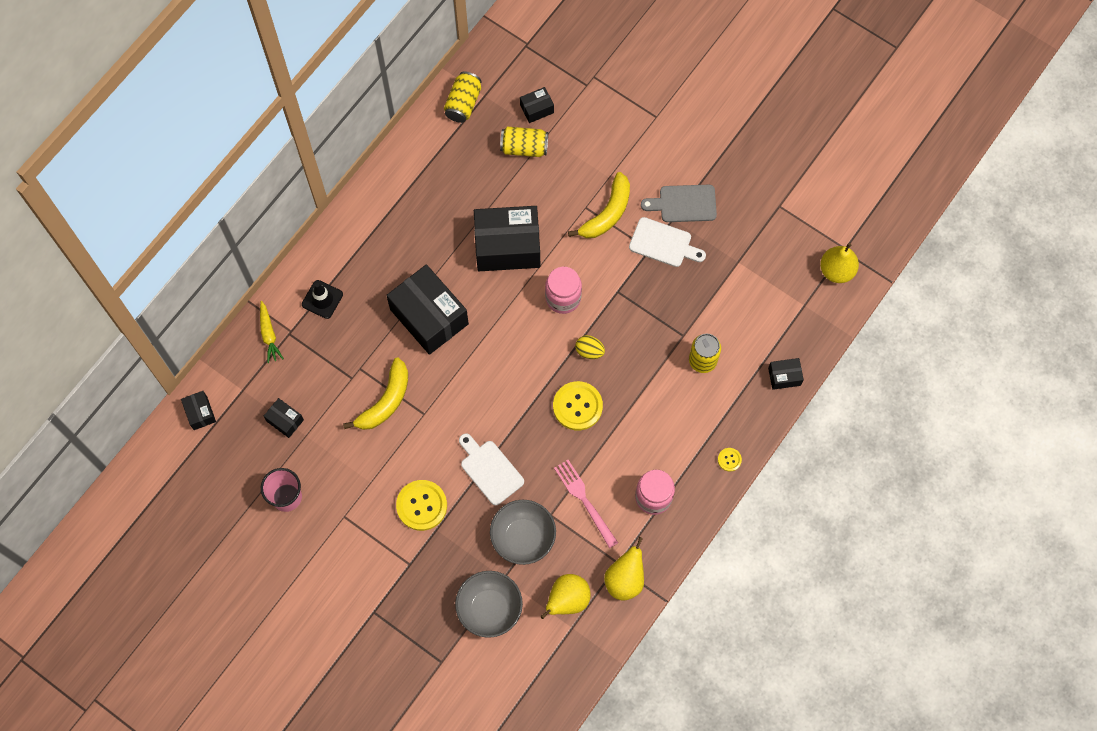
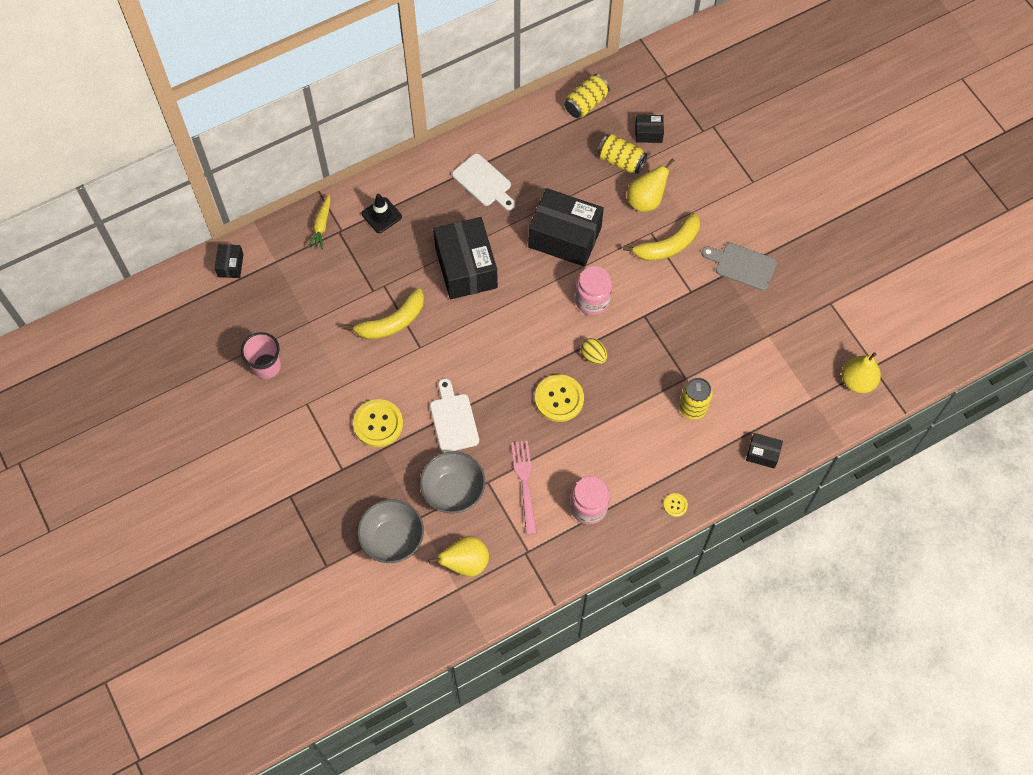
camera: 25 degrees right, 5 degrees down
black box [264,398,304,438] -> none
yellow pear [604,537,644,601] -> yellow pear moved to [627,158,675,212]
white cutting board [629,217,706,267] -> white cutting board moved to [452,153,515,210]

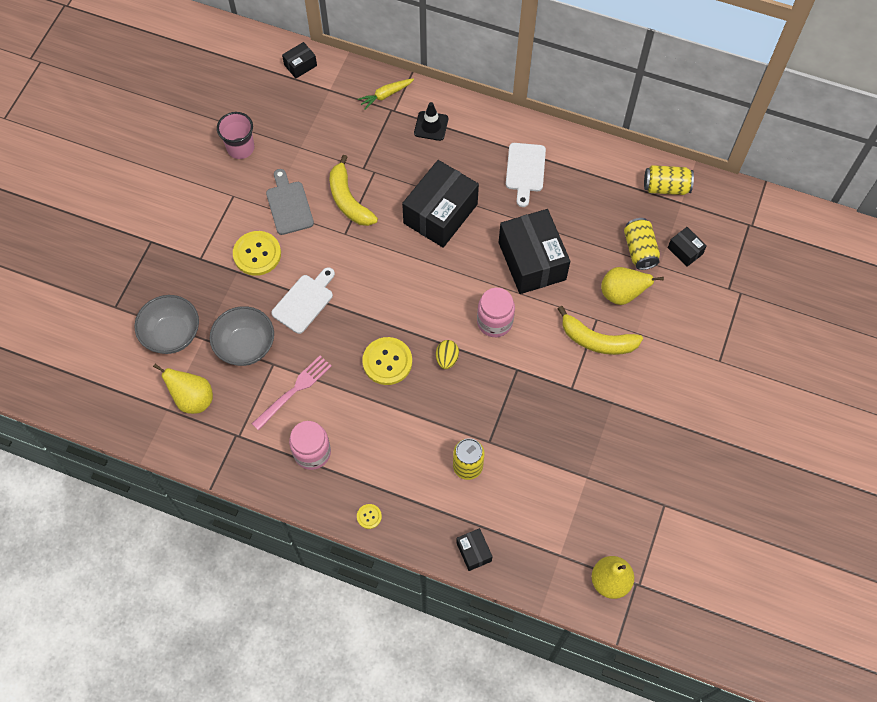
camera: 50 degrees right, 0 degrees up
yellow banana [344,288,424,340] -> yellow banana turned 45 degrees clockwise [330,155,378,226]
grey cutting board [701,243,777,291] -> grey cutting board moved to [266,169,314,235]

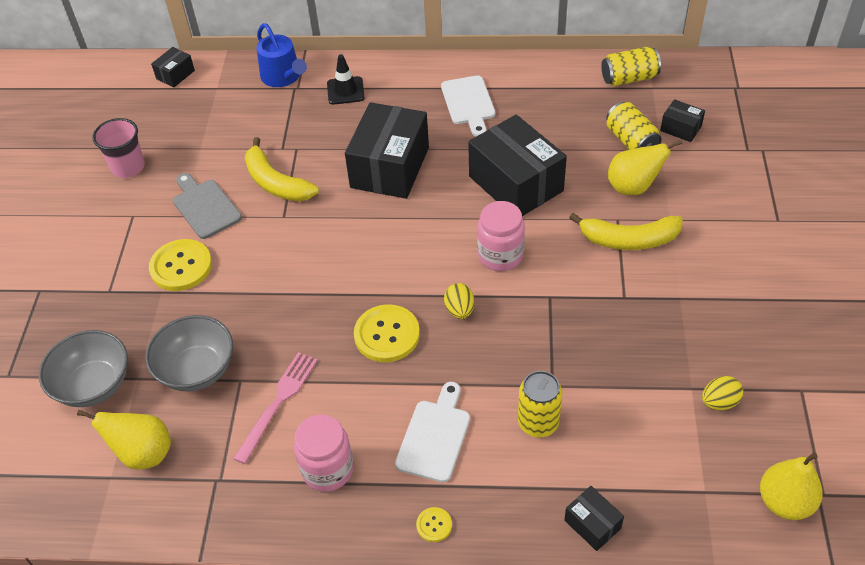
camera: 15 degrees left, 15 degrees down
white cutting board [271,267,335,334] -> white cutting board moved to [395,382,470,483]
yellow carrot [358,78,414,110] -> blue watering can [256,23,307,87]
none -> yellow egg [702,376,743,410]

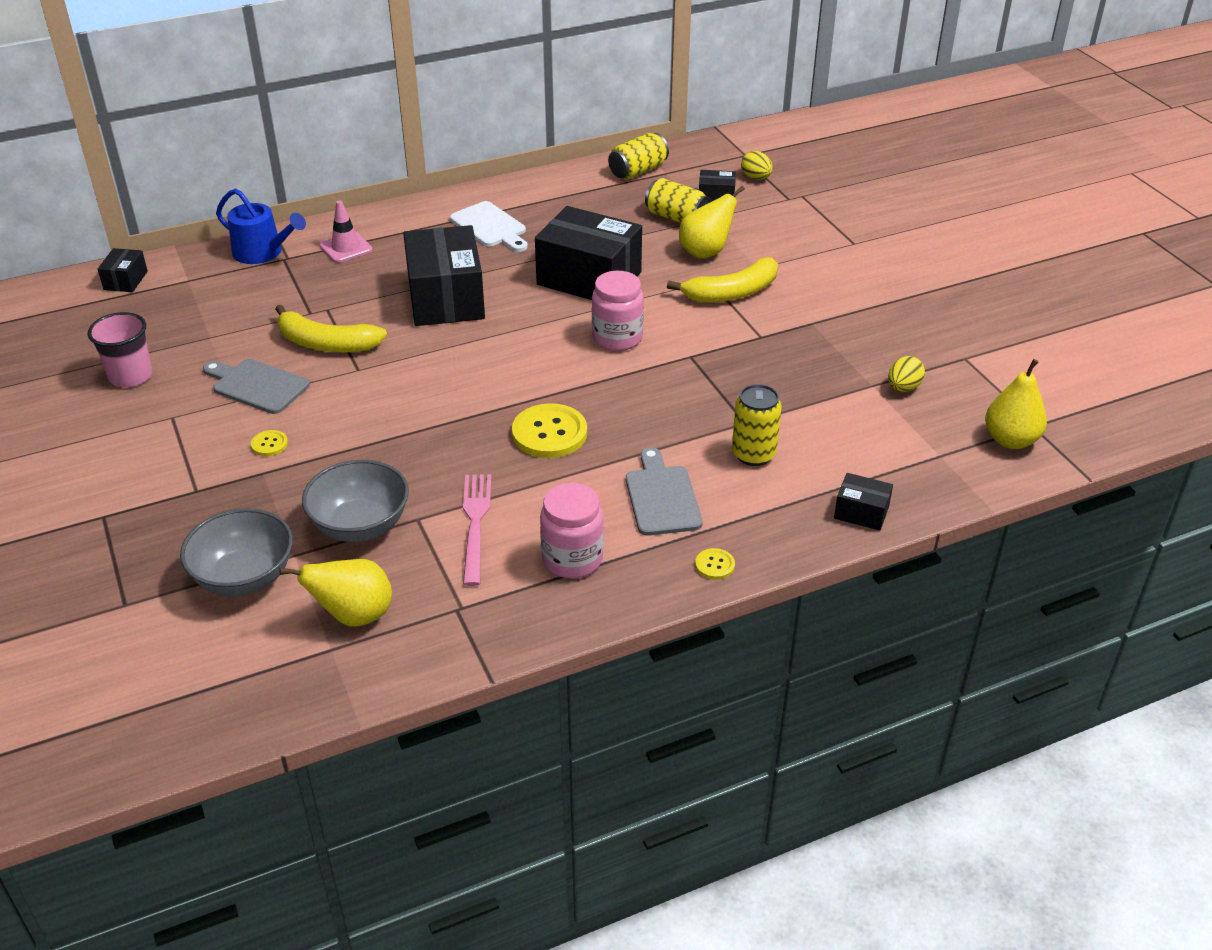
camera: 30 degrees left, 10 degrees down
yellow button [149,239,212,291] -> yellow button [251,430,288,456], size x0.47
black traffic cone [327,54,365,105] -> pink traffic cone [319,200,373,263]
white cutting board [395,382,470,483] -> grey cutting board [626,447,703,536]
yellow egg [444,283,474,319] -> yellow egg moved to [741,151,773,180]

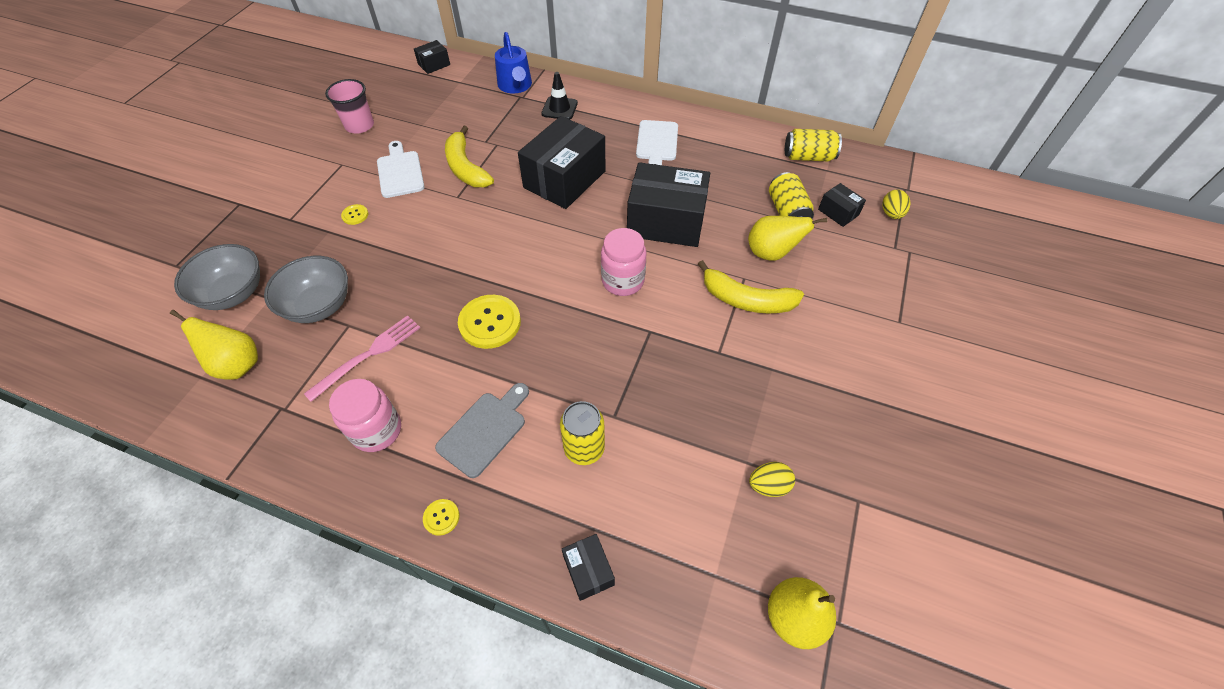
camera: 45 degrees right, 15 degrees up
grey cutting board [203,359,310,414] -> white cutting board [377,141,425,198]
pink traffic cone [319,200,373,263] -> black traffic cone [541,72,578,120]
black box [535,206,642,300] -> black box turned 60 degrees counterclockwise [627,162,710,247]

